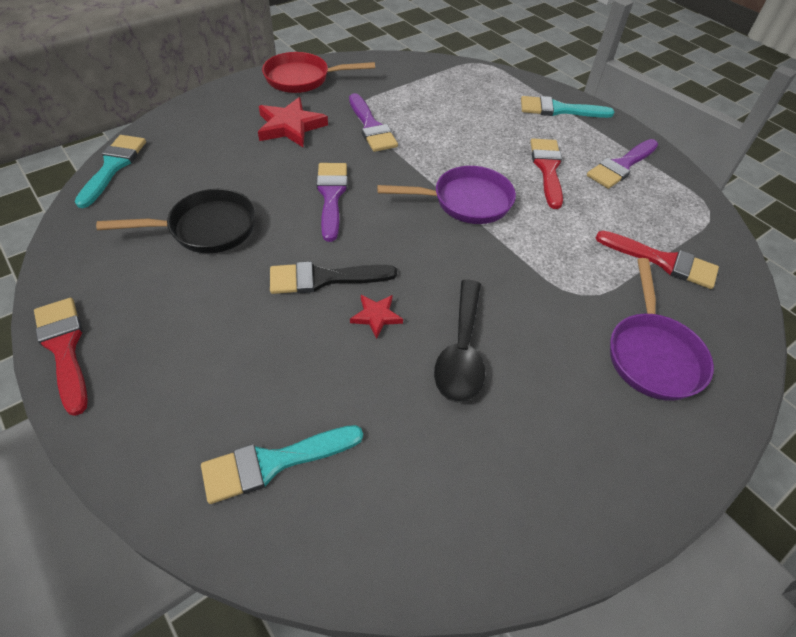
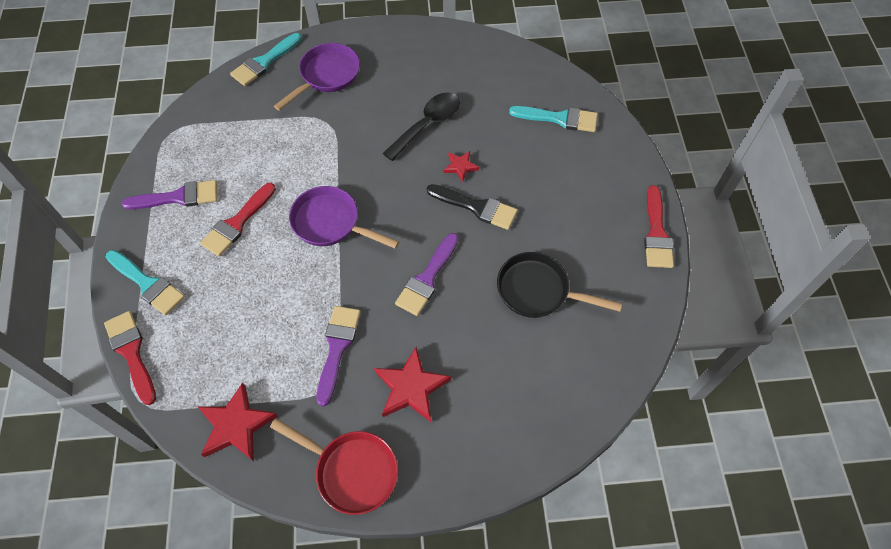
camera: 145 degrees left, 10 degrees up
turquoise brush [74,135,146,208] -> turquoise brush moved to [230,33,302,86]
red brush [596,231,719,289] -> red brush moved to [104,311,156,405]
none -> red star [198,382,278,461]

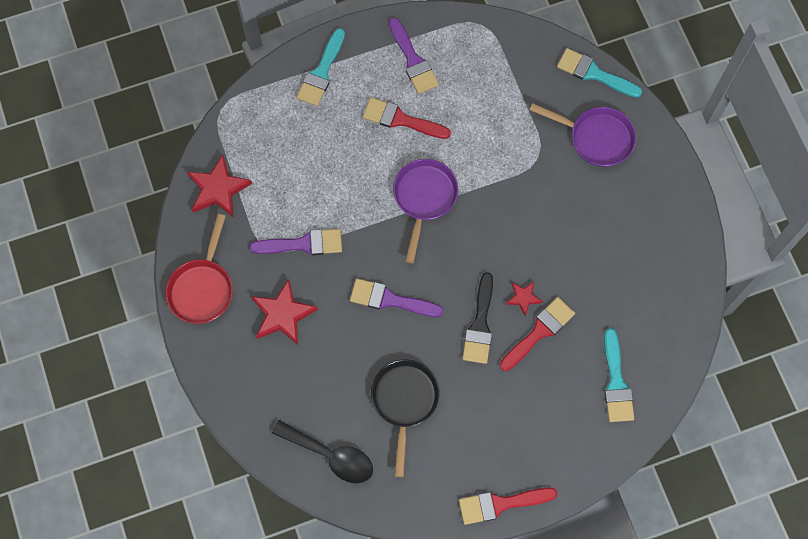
camera: 75 degrees right, 10 degrees up
red brush [104,311,156,405] -> red brush moved to [500,297,575,371]
black spoon [383,92,460,161] -> black spoon moved to [272,420,373,484]

